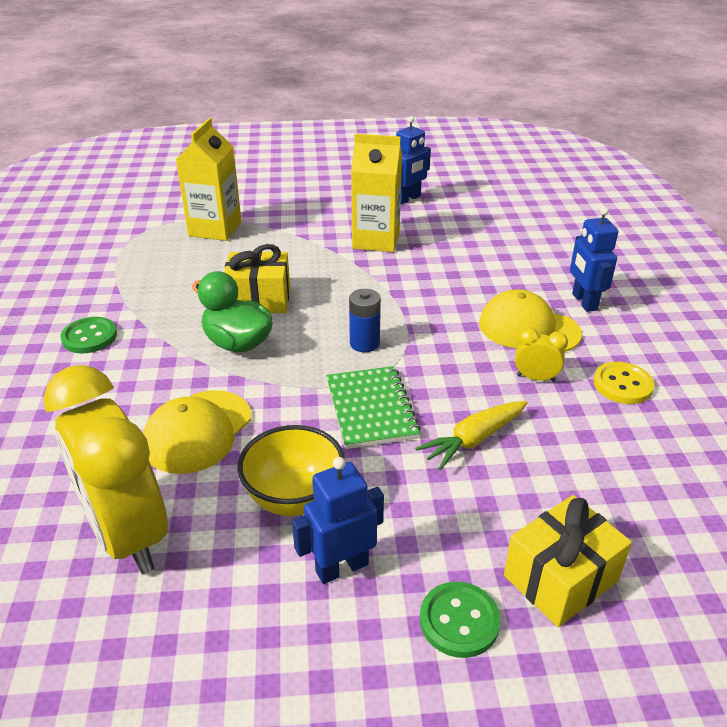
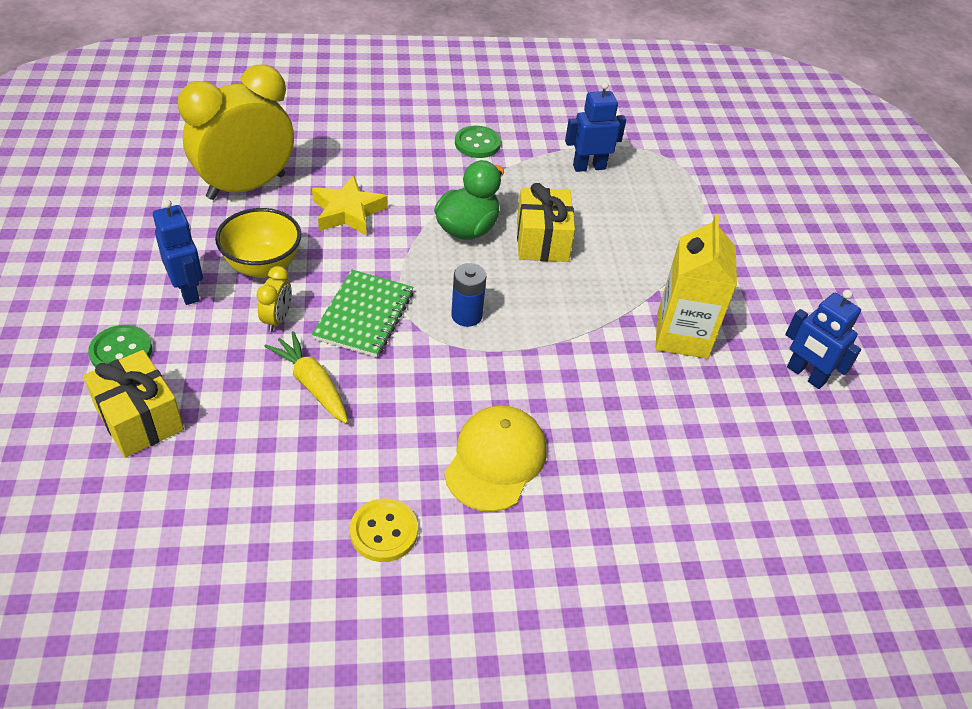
camera: 85 degrees right, 10 degrees up
yellow cap [143,390,251,474] -> yellow star [312,176,387,236]
yellow carton [176,118,242,241] -> none
green notebook [326,366,421,449] -> green notebook turned 60 degrees counterclockwise [312,270,413,357]
yellow clock [515,328,568,382] -> yellow clock moved to [257,266,292,332]
blue robot [570,207,618,312] -> blue robot moved to [565,81,626,172]

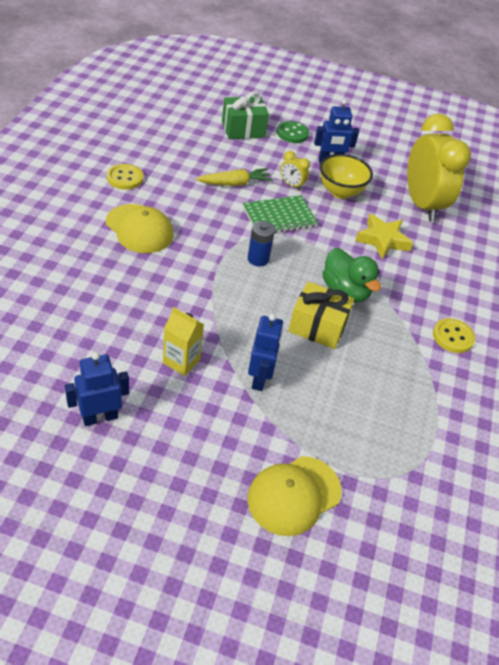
camera: 110 degrees right, 0 degrees up
yellow gift [83,350,184,458] -> green gift [222,92,269,139]
green notebook [312,270,413,357] -> green notebook turned 60 degrees counterclockwise [243,195,318,233]
green button [455,126,501,158] -> yellow button [433,318,476,353]
blue robot [565,81,626,172] -> blue robot moved to [248,313,283,391]
yellow carton [656,214,737,359] -> yellow carton [163,307,204,376], size x0.63
none -> yellow cap [247,456,341,536]

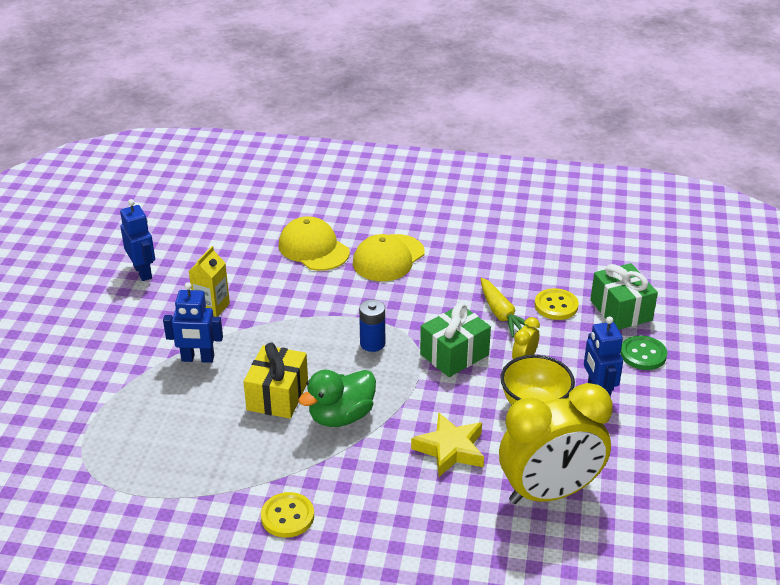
camera: 90 degrees right, 10 degrees down
yellow button [107,164,143,190] -> yellow button moved to [534,288,579,320]
green notebook [243,195,318,233] -> green gift [420,303,491,377]
yellow cap [247,456,341,536] -> yellow cap moved to [279,216,350,271]

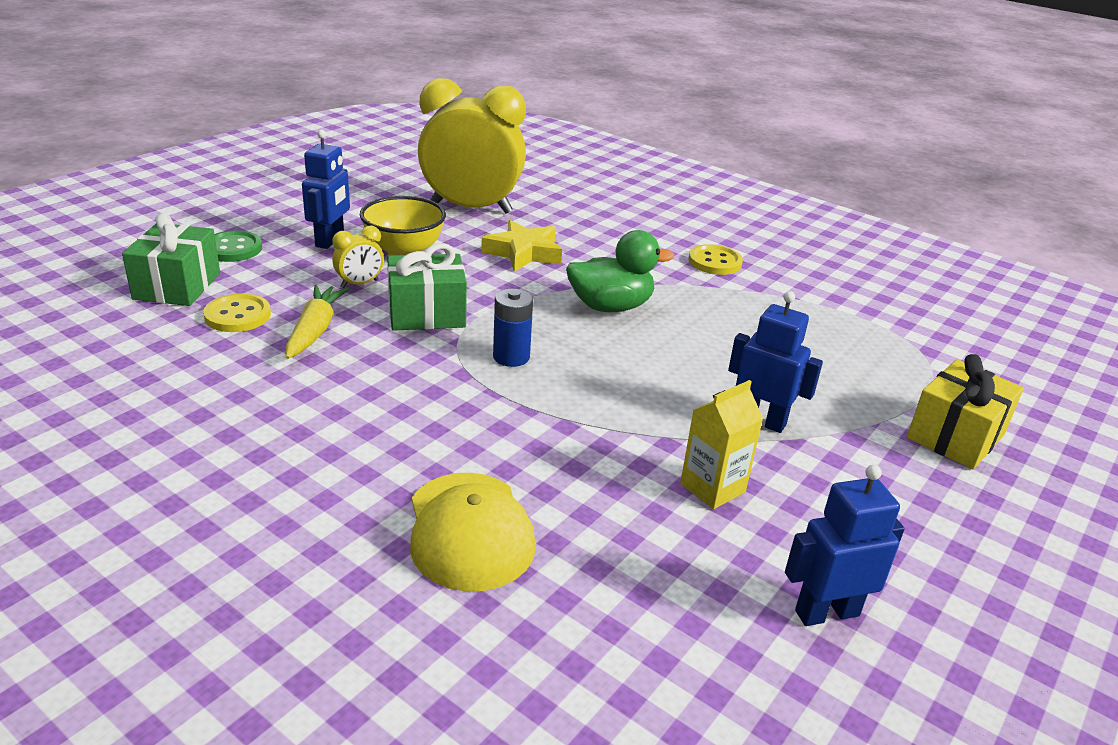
camera: 155 degrees left, 5 degrees down
blue robot [120,199,155,281] -> blue robot turned 75 degrees clockwise [785,465,905,626]
yellow gift [243,342,308,419] -> yellow gift moved to [907,354,1024,469]
yellow cap [353,234,425,281] -> none

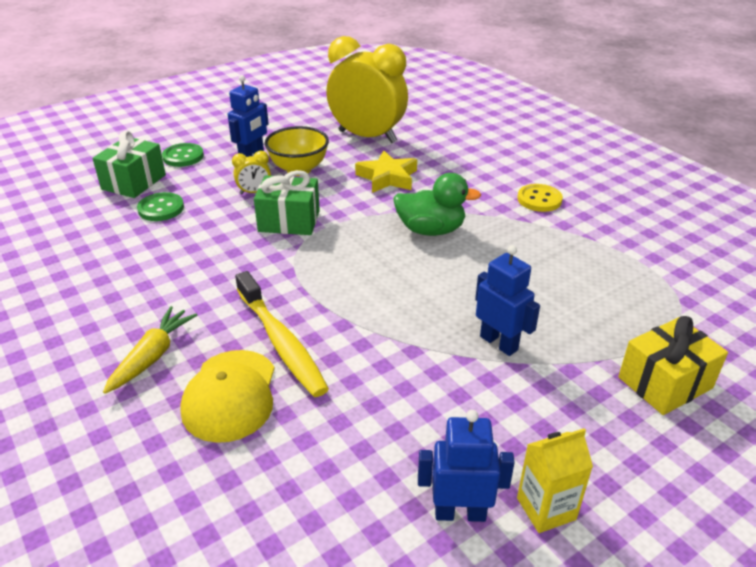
camera: 20 degrees right, 5 degrees up
yellow button [203,293,271,332] -> green button [137,192,184,221]
yellow carrot [285,285,350,359] -> yellow carrot moved to [103,306,197,394]
blue battery [493,289,533,367] -> none
yellow carton [680,380,763,509] -> yellow carton moved to [517,428,593,533]
none -> yellow toothbrush [235,271,329,397]

